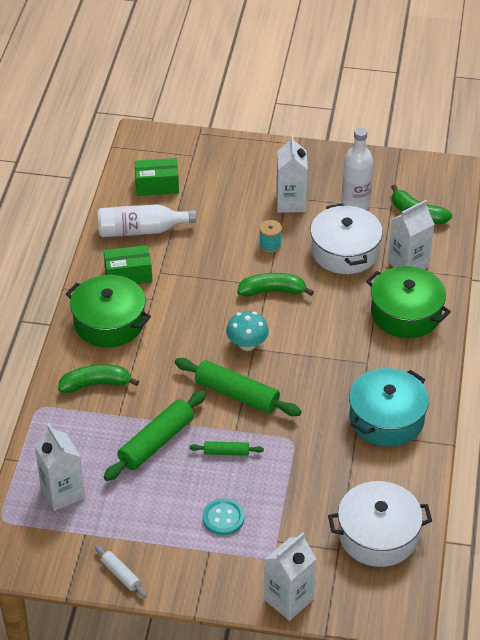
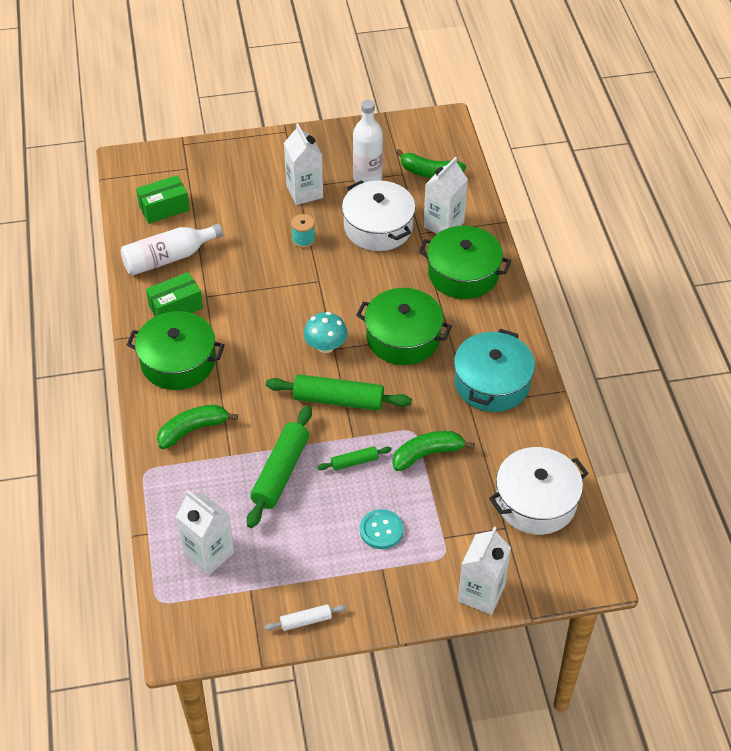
camera: 20 degrees left, 5 degrees up
white rolling pin [95,545,147,597] -> white rolling pin turned 45 degrees counterclockwise [265,604,347,631]
green banana [237,273,314,296] -> green banana moved to [392,431,475,471]
none -> green pot [356,288,452,365]

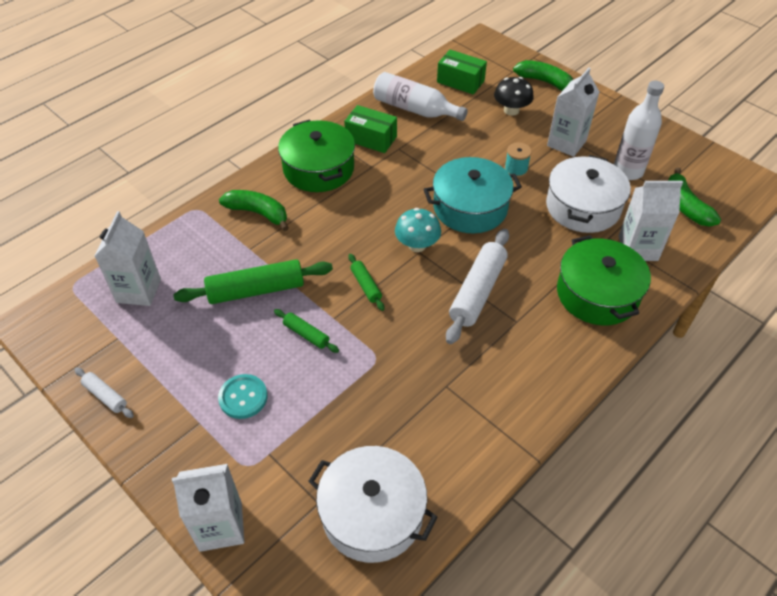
camera: 55 degrees right, 0 degrees up
green rolling pin [266,374,412,411] -> green rolling pin [348,254,385,311], size x0.51
green pot [356,288,452,365] -> white rolling pin [446,229,509,344]
green banana [392,431,475,471] -> green banana moved to [513,60,573,91]
turquoise pot [454,329,535,412] -> turquoise pot moved to [423,157,522,233]
none -> black mushroom [494,77,534,116]

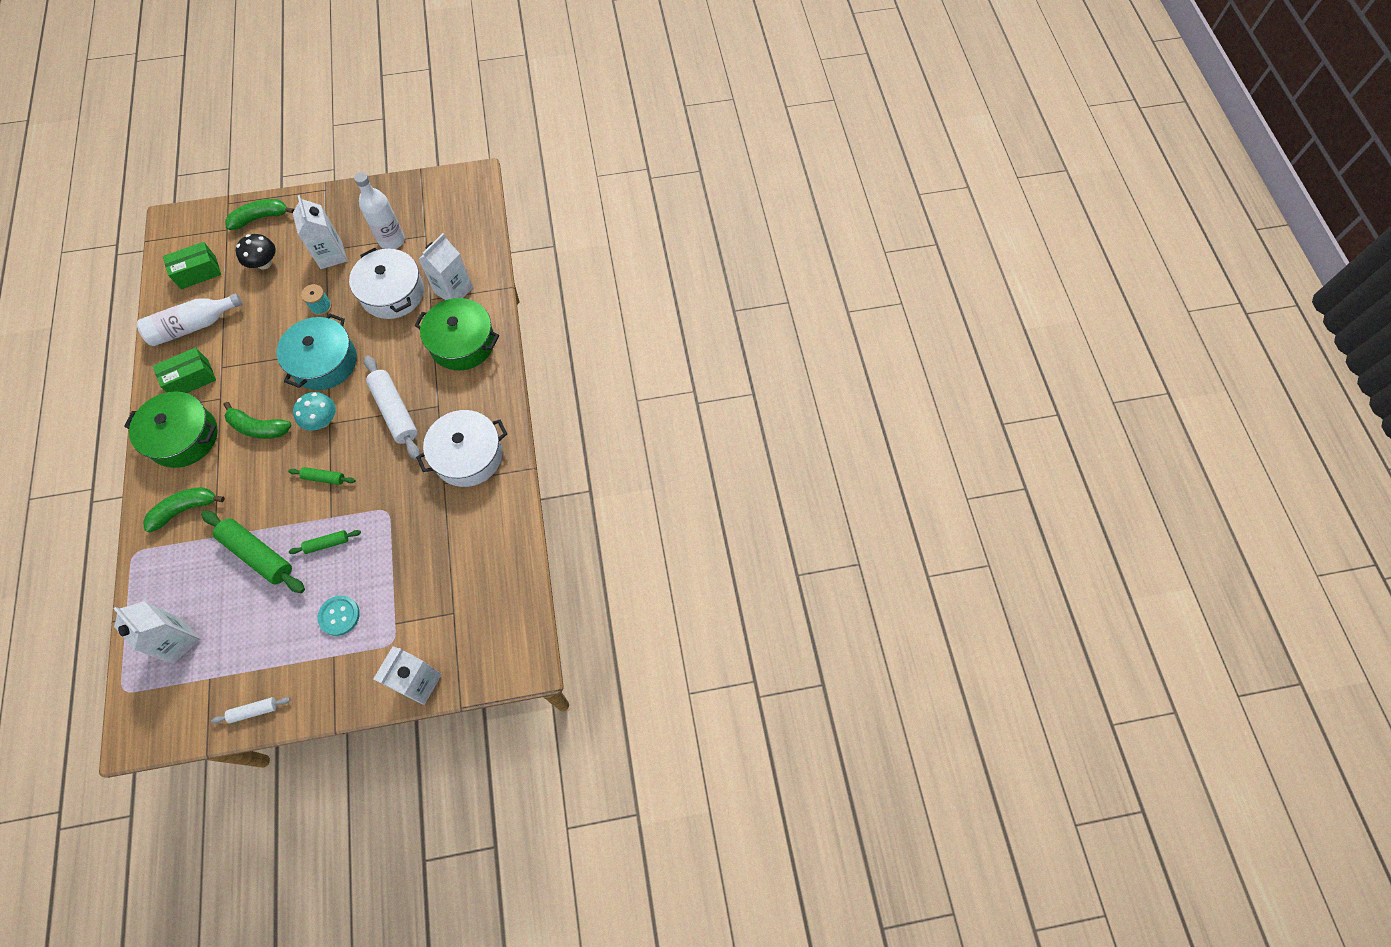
camera: 55 degrees left, 15 degrees up
green rolling pin [173,259,333,304] -> green rolling pin turned 75 degrees counterclockwise [201,510,305,593]
white pot [308,446,438,563] -> white pot moved to [416,410,507,487]
green banana [668,167,721,227] -> green banana moved to [224,402,291,439]

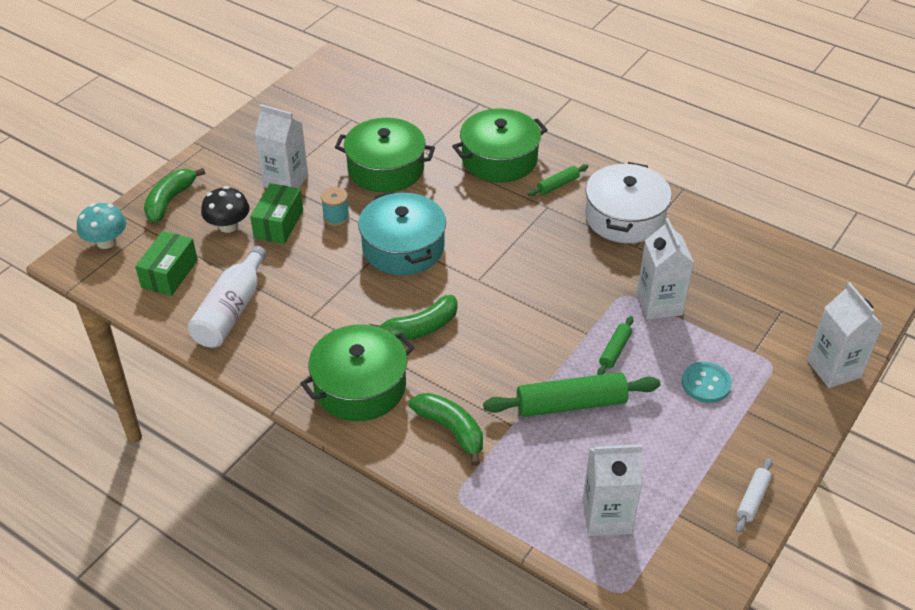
camera: 45 degrees left, 20 degrees down
green banana [143,487,225,533] -> green banana turned 120 degrees clockwise [409,393,483,466]
green box [153,347,216,393] -> green box moved to [250,183,303,244]
green rolling pin [288,467,356,485] -> green rolling pin moved to [528,164,589,196]
turquoise mushroom [293,392,336,431] -> turquoise mushroom moved to [77,203,126,249]
white pot [349,248,424,319] -> green pot [335,118,435,193]
white bottle [354,172,405,249] -> none
white rolling pin [364,355,420,460] -> none
white carton [418,233,473,300] -> white carton moved to [637,218,694,320]

